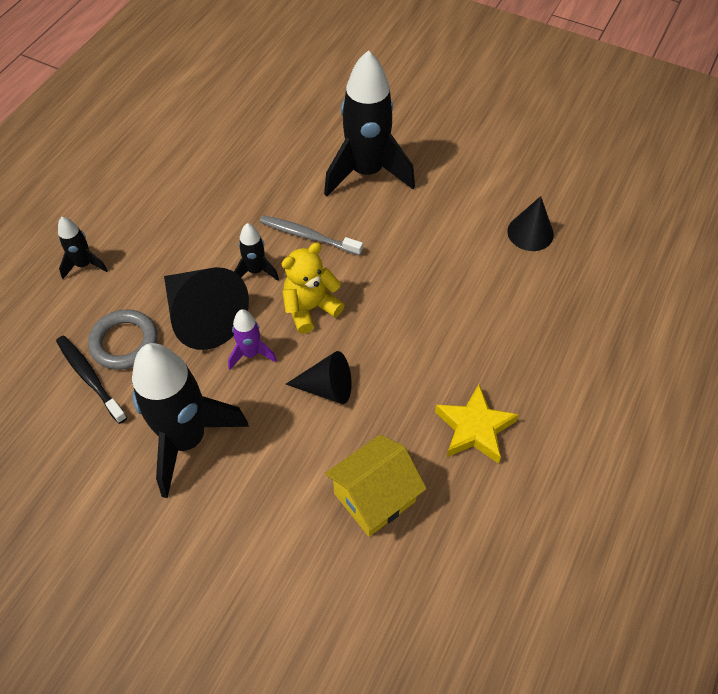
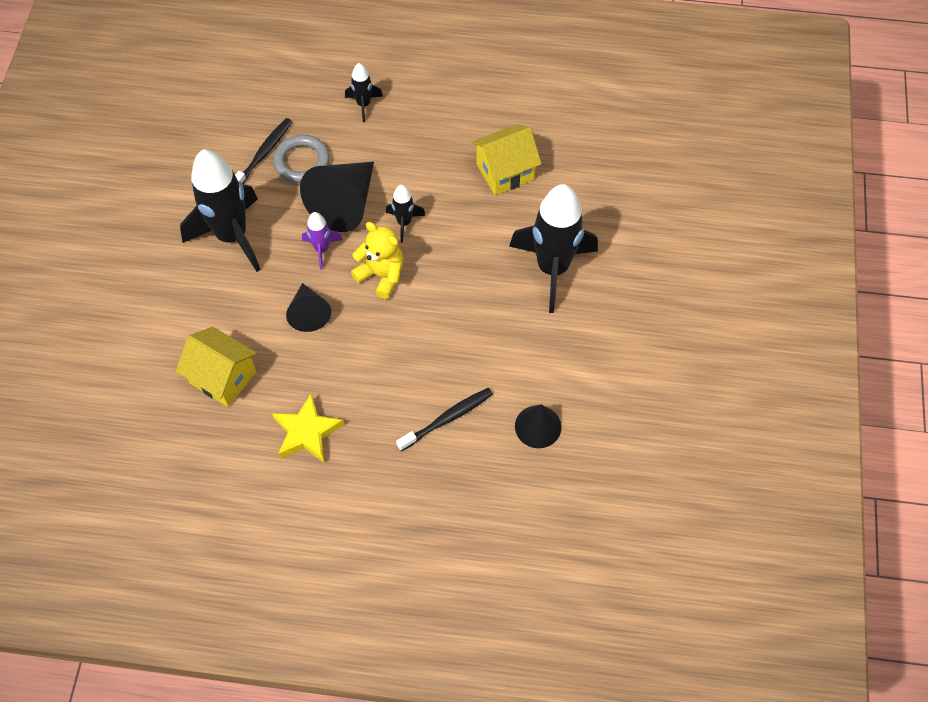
camera: 70 degrees right, 5 degrees up
grey toothbrush [260,215,363,256] -> none
none -> black toothbrush [396,388,493,451]
none -> yellow house [472,124,542,195]

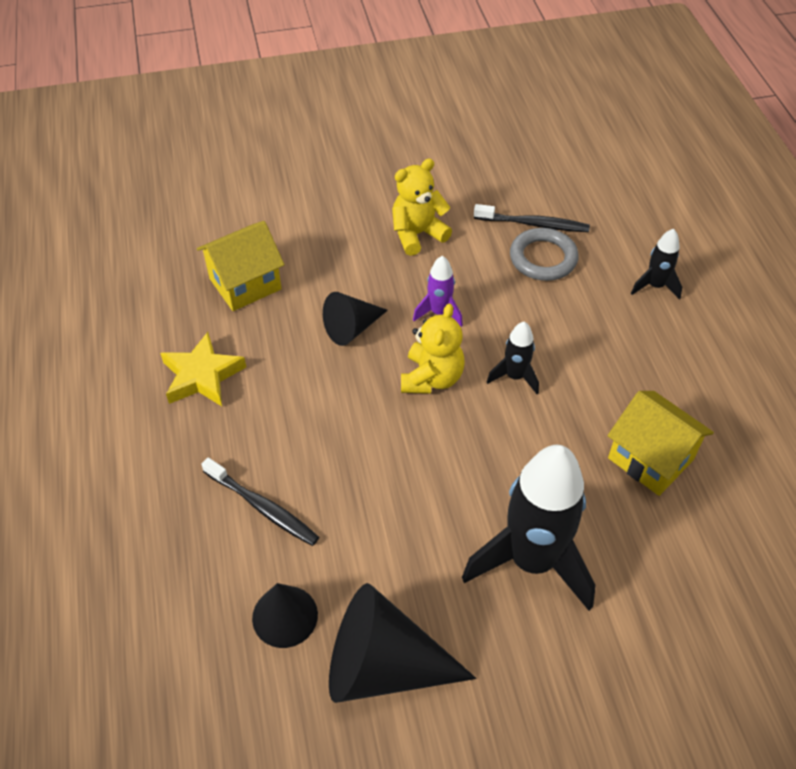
camera: 70 degrees right, 10 degrees down
yellow house [176,327,257,407] -> yellow house turned 45 degrees clockwise [197,221,284,311]
black rocket [180,149,261,272] -> yellow teddy bear [392,158,452,256]
black cone [300,162,374,232] -> black cone moved to [329,583,476,703]

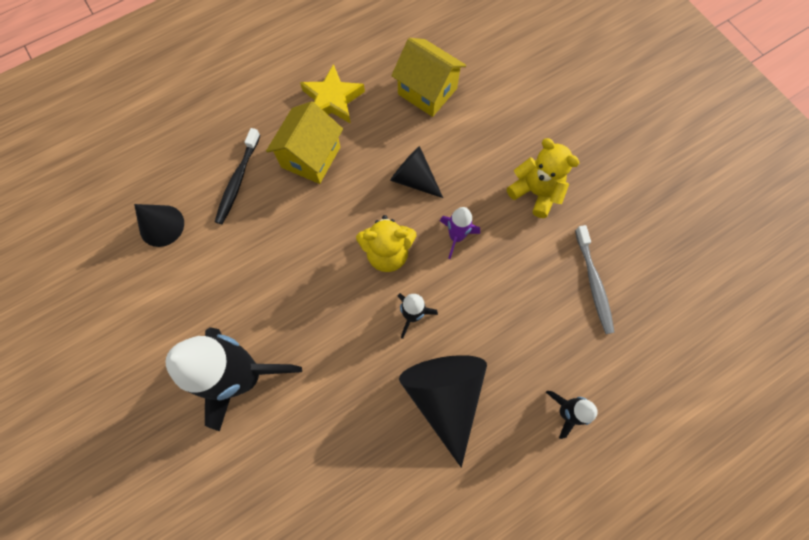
camera: 70 degrees right, 20 degrees up
black cone [329,583,476,703] -> black cone moved to [399,355,487,468]
black toothbrush [474,204,590,232] -> grey toothbrush [575,225,615,334]
grey ring [510,228,579,281] -> none
yellow house [608,391,714,496] -> yellow house moved to [266,101,343,184]

